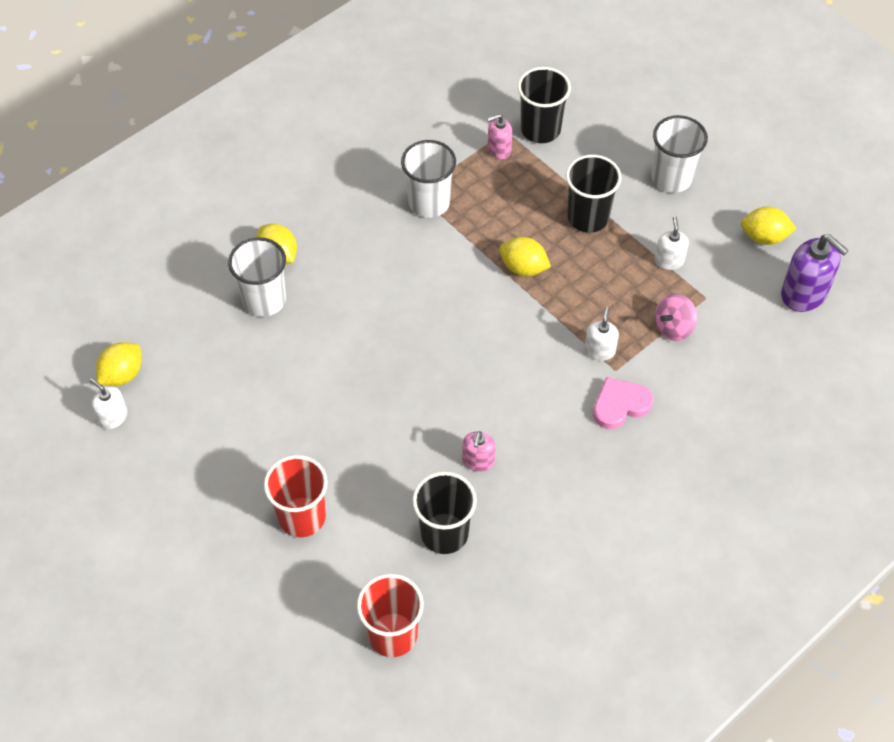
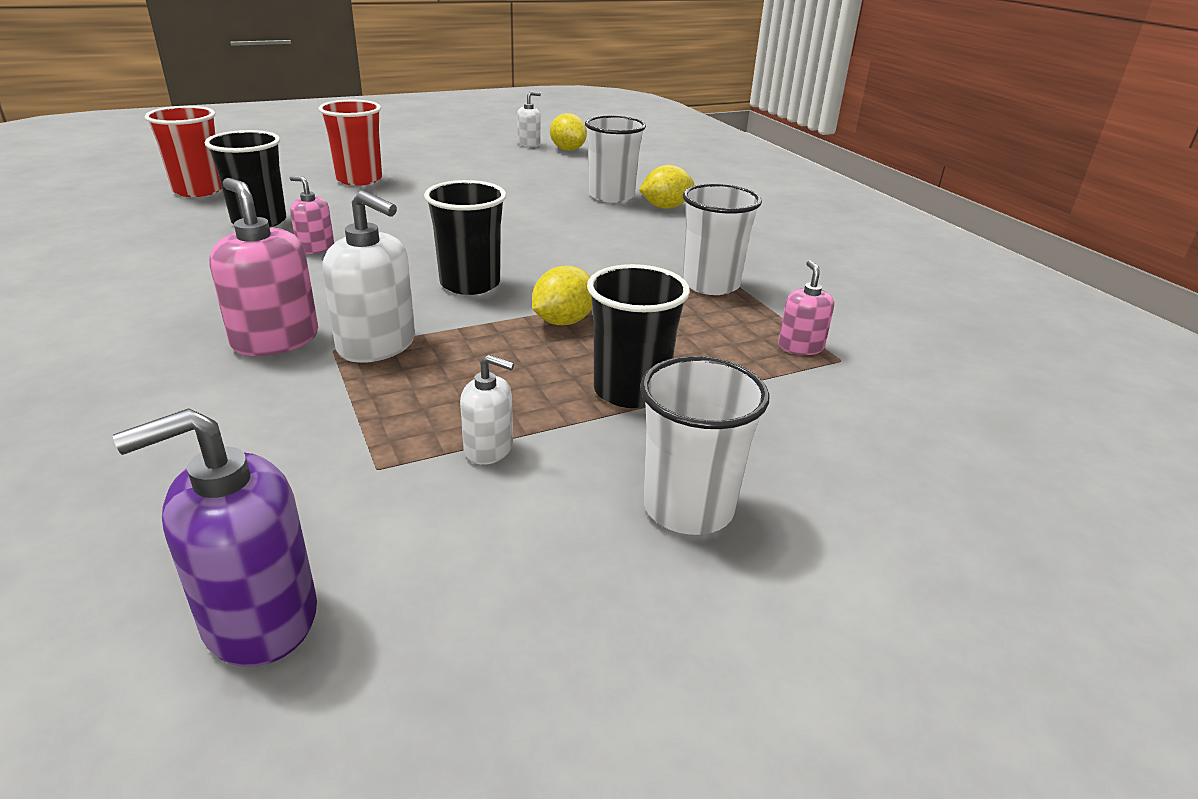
camera: 105 degrees right, 25 degrees down
black cup [518,67,571,143] -> black cup moved to [424,180,506,295]
white soap dispenser [585,307,619,361] -> white soap dispenser [322,190,415,363], size x1.76
pink heart [593,377,653,429] -> pink soap dispenser [209,178,318,356]
pink spinning top [655,293,697,341] -> none
yellow lemon [741,207,796,245] -> none

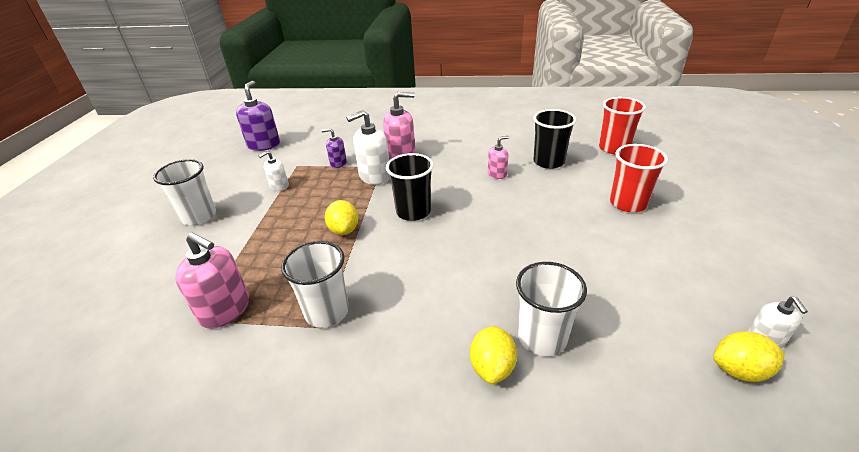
camera: 125 degrees right, 5 degrees up
black cup [587,264,690,408] -> none
pink soap dispenser [778,260,834,355] -> pink soap dispenser [175,233,249,329], size x1.76
none -> purple soap dispenser [322,128,347,168]

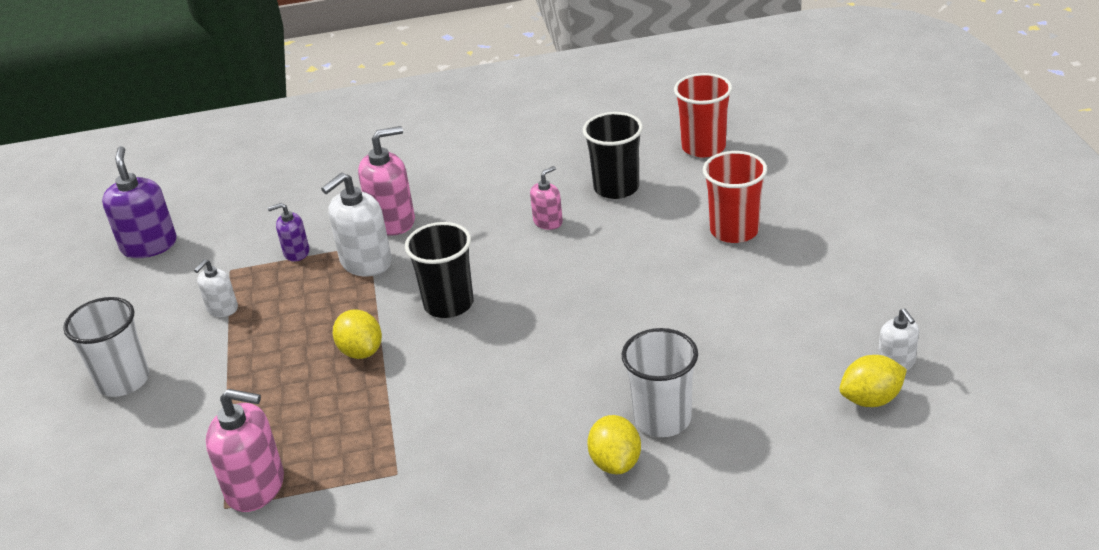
camera: 15 degrees left, 0 degrees up
white cup [281,241,349,328] -> none

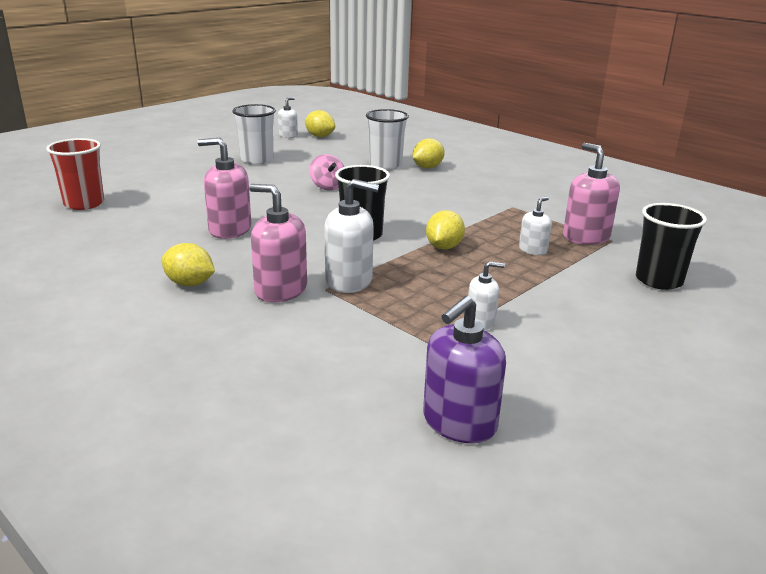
camera: 130 degrees left, 10 degrees down
white cup [63,297,149,397] -> white cup moved to [232,104,276,164]
purple soap dispenser [268,203,309,262] -> none
pink soap dispenser [530,166,563,230] -> pink soap dispenser [198,138,251,239], size x1.76
black cup [583,112,643,199] -> black cup moved to [636,203,707,290]
red cup [703,151,767,243] -> none
none -> yellow lemon [162,243,215,286]
none -> pink spinning top [309,154,344,191]
none -> white soap dispenser [519,196,552,255]

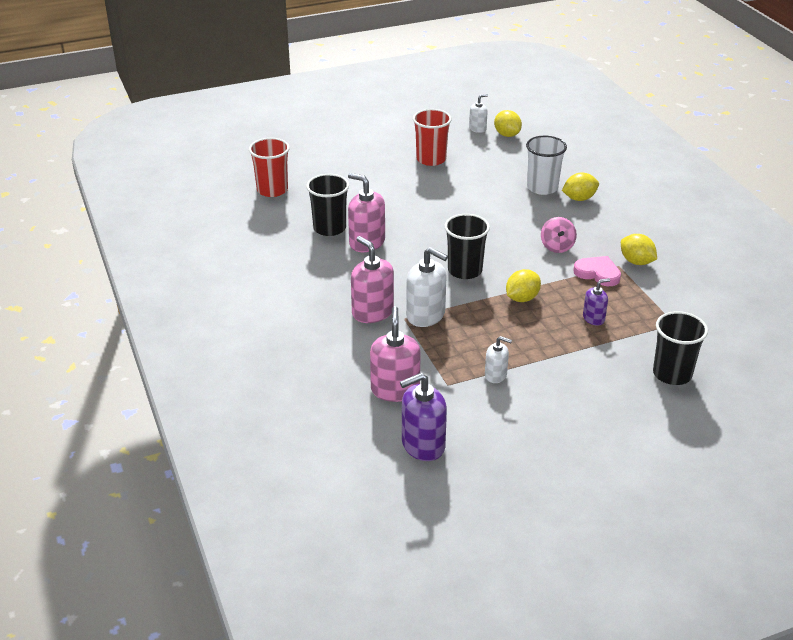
camera: 25 degrees right, 10 degrees up
yellow lemon [162,243,215,286] -> yellow lemon moved to [621,234,657,265]
white cup [232,104,276,164] -> red cup [413,109,452,166]
pink spinning top [309,154,344,191] -> pink spinning top moved to [541,217,577,253]
white soap dispenser [519,196,552,255] -> purple soap dispenser [583,278,610,326]
pink soap dispenser [563,143,620,245] -> pink soap dispenser moved to [370,306,421,402]
none -> black cup [306,174,349,236]
none -> pink heart [573,256,621,286]

